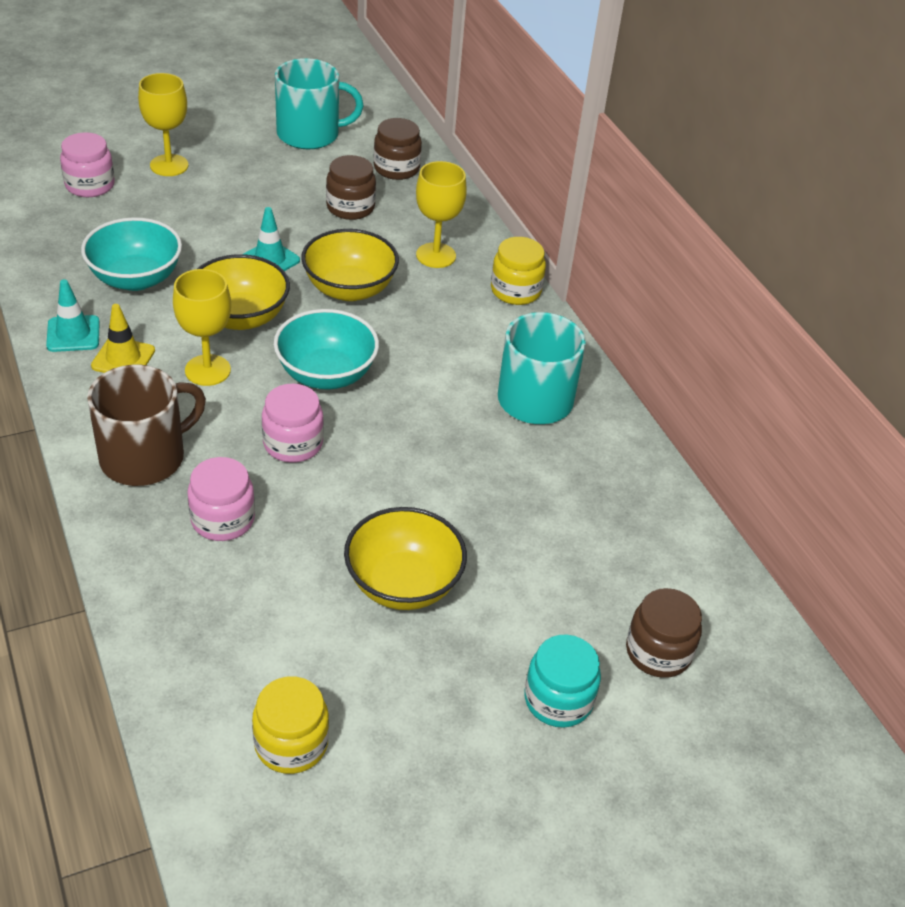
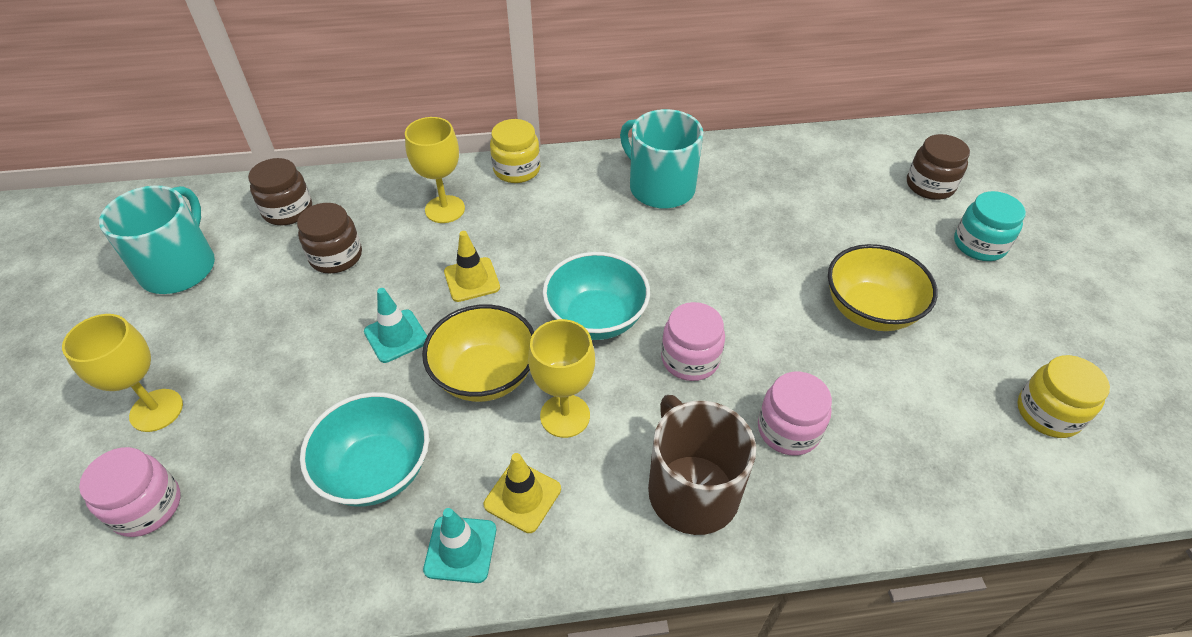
camera: 70 degrees left, 5 degrees up
yellow bowl [301,229,399,301] -> yellow traffic cone [444,231,500,302]

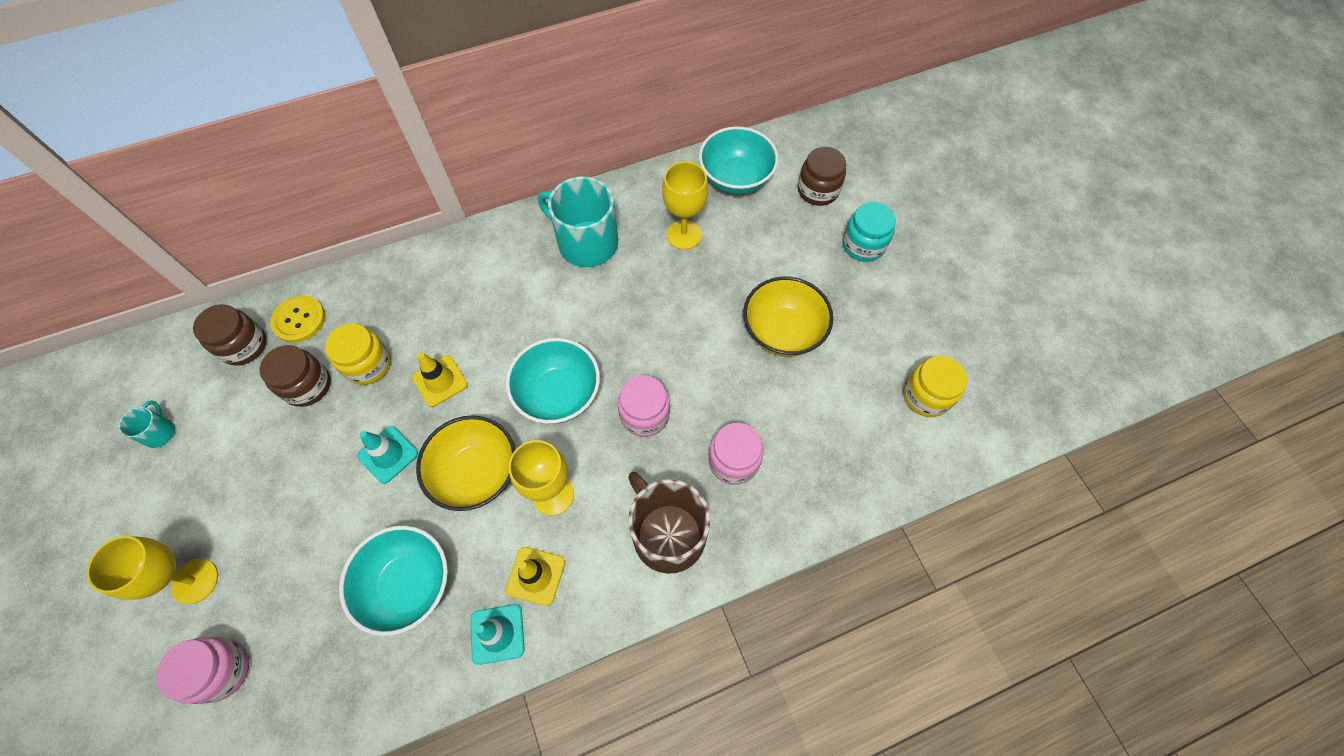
camera: 15 degrees left, 15 degrees up
turquoise mug [99,185,215,294] -> turquoise mug [118,401,175,448], size x0.46
yellow goblet [405,117,465,223] -> yellow goblet moved to [662,161,708,250]
yellow jar [490,119,540,183] -> yellow jar moved to [325,324,391,385]
none -> yellow button [270,295,326,343]
none -> turquoise bowl [699,126,779,195]

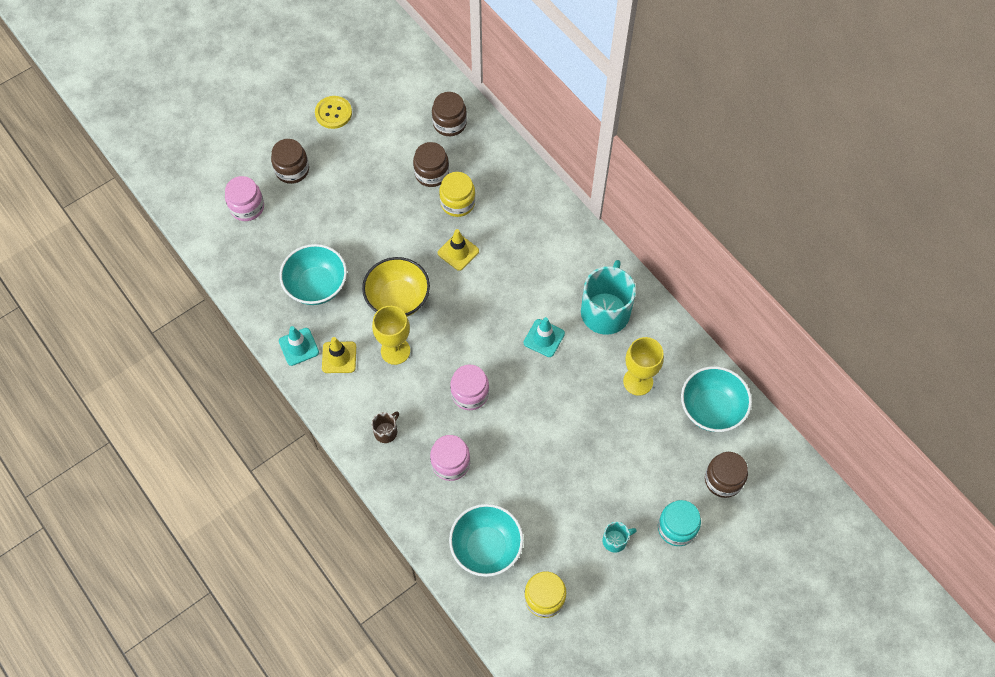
camera: 75 degrees right, 0 degrees up
yellow goblet [87,536,218,604] -> brown jar [271,139,309,184]
turquoise mug [118,401,175,448] -> turquoise mug moved to [603,522,637,553]
yellow button [270,295,326,343] -> yellow button moved to [315,96,352,129]
turquoise traffic cone [357,426,418,484] -> turquoise traffic cone moved to [524,317,565,357]
turquoise bowl [506,338,600,424] -> turquoise bowl moved to [449,504,523,577]
brown mug [628,472,710,574] -> brown mug [372,411,399,443], size x0.46
yellow bowl [743,277,833,357] -> none

